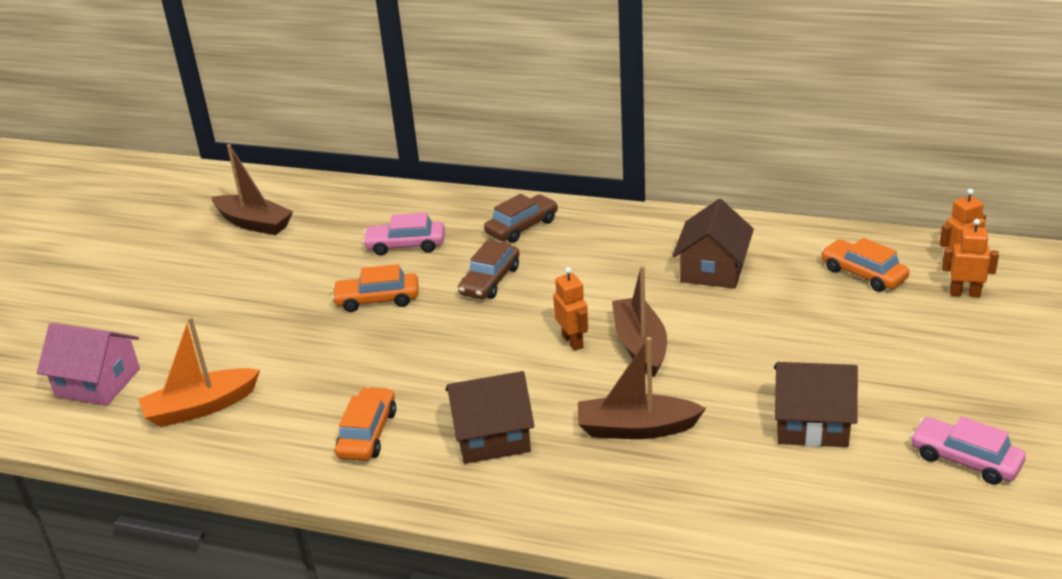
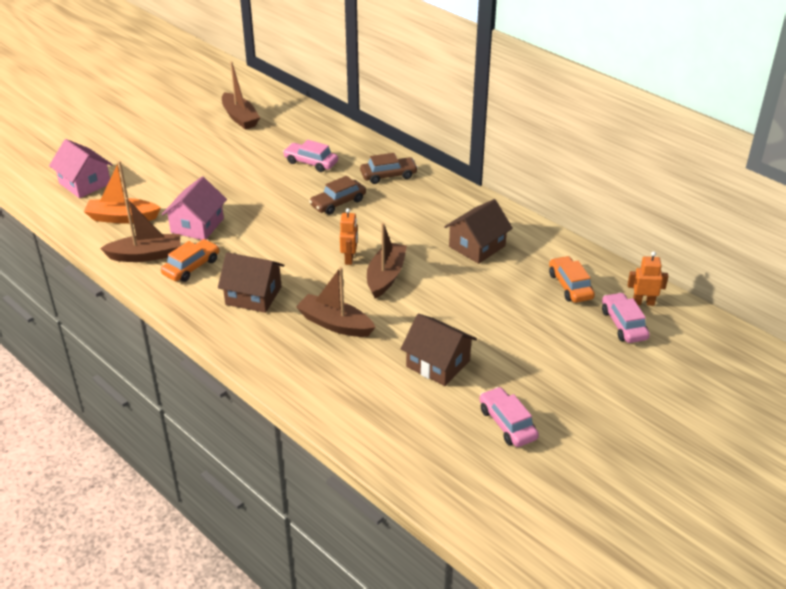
camera: 25 degrees right, 5 degrees up
orange car [332,264,418,312] -> none
orange robot [942,219,999,298] -> pink car [602,292,650,343]
none -> brown boat [100,198,180,262]
none -> pink house [162,176,227,240]

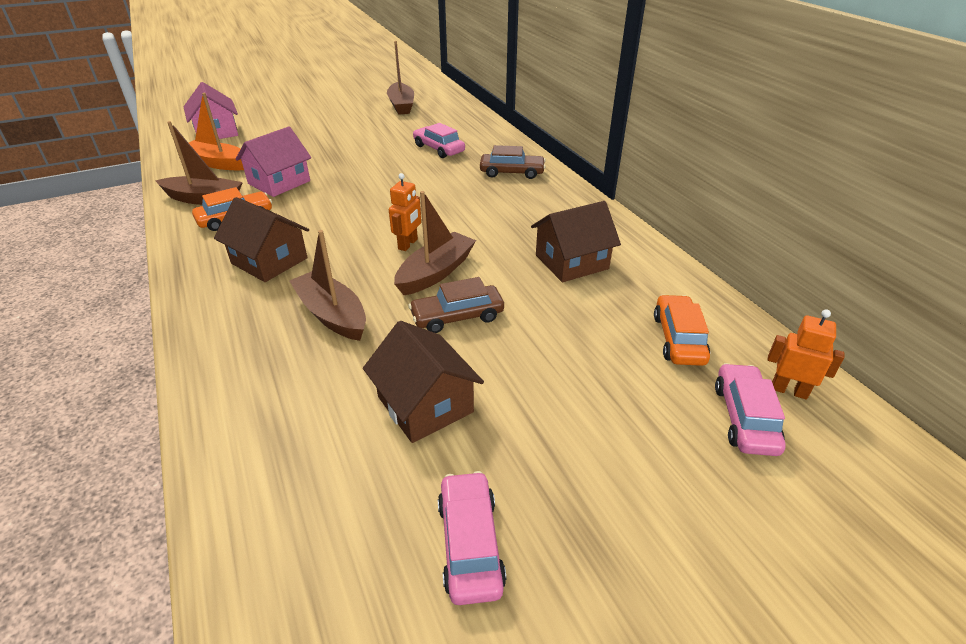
camera: 20 degrees right, 0 degrees up
brown car [309,176,366,215] -> brown car moved to [409,277,504,333]

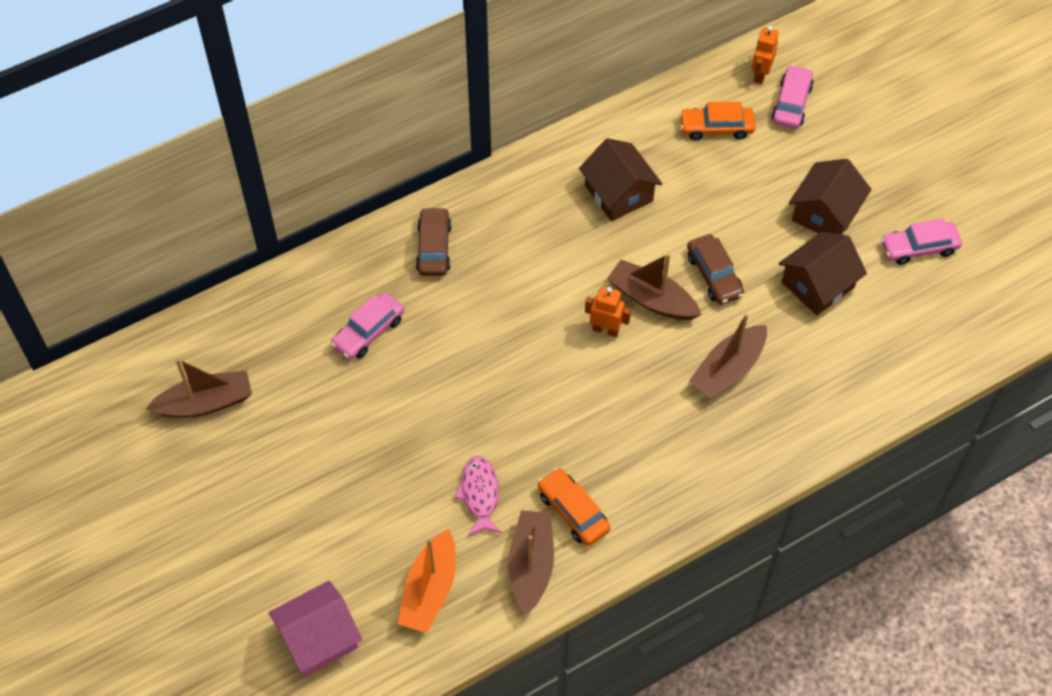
camera: 95 degrees left, 20 degrees up
brown house [214,197,309,282] -> brown house moved to [789,159,872,234]
pink house [236,126,311,197] -> pink fish [454,456,502,536]
pink car [715,363,786,456] -> pink car turned 105 degrees clockwise [771,65,814,129]

